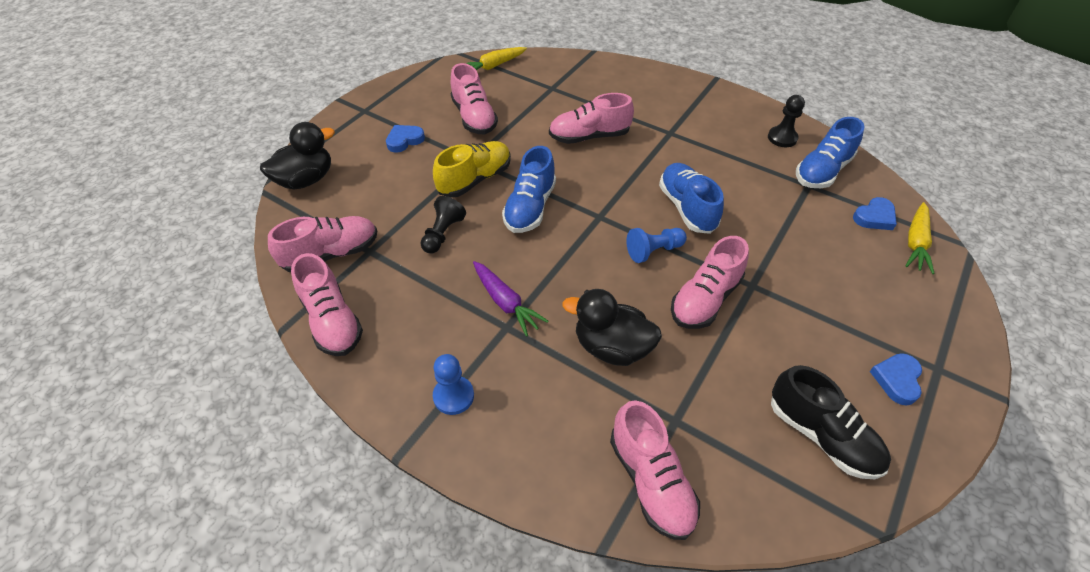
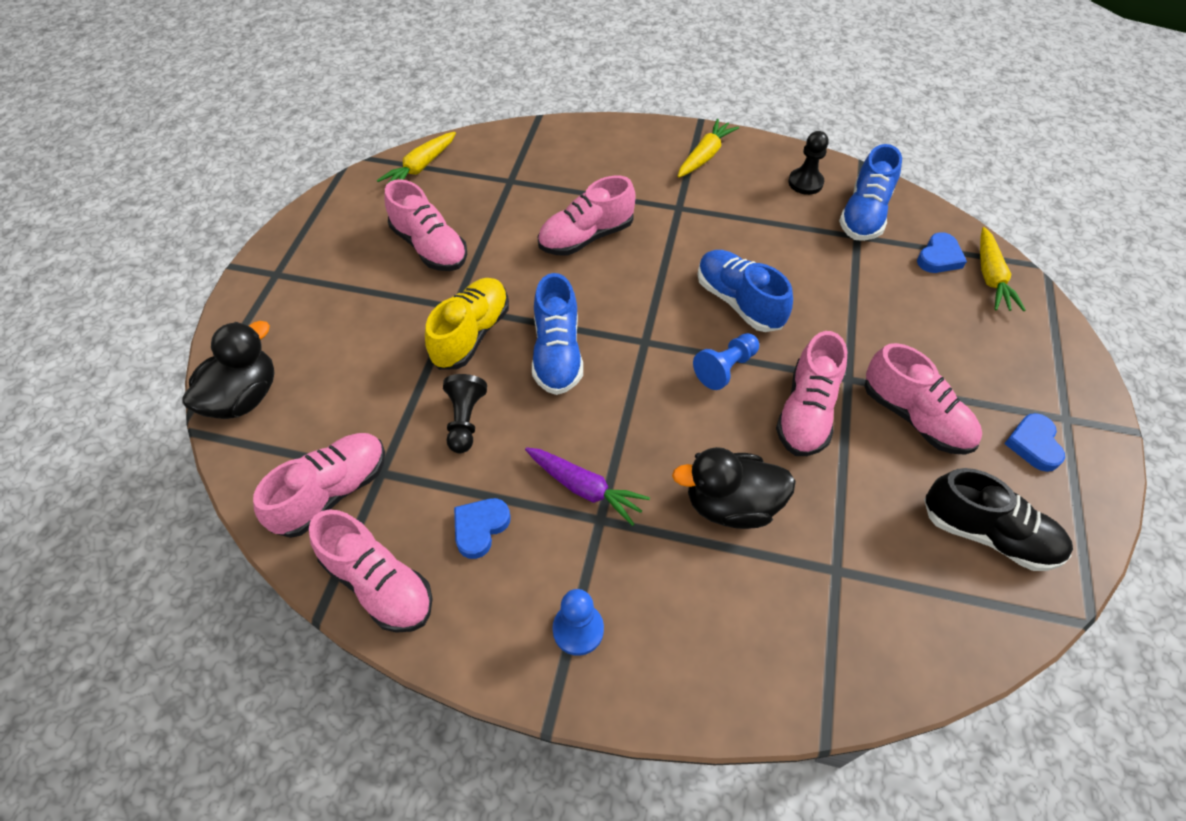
camera: 20 degrees left, 5 degrees up
blue heart [386,125,425,153] -> blue heart moved to [454,498,511,559]
pink shoe [610,400,700,540] -> pink shoe moved to [864,343,982,455]
none -> yellow carrot [678,119,739,178]

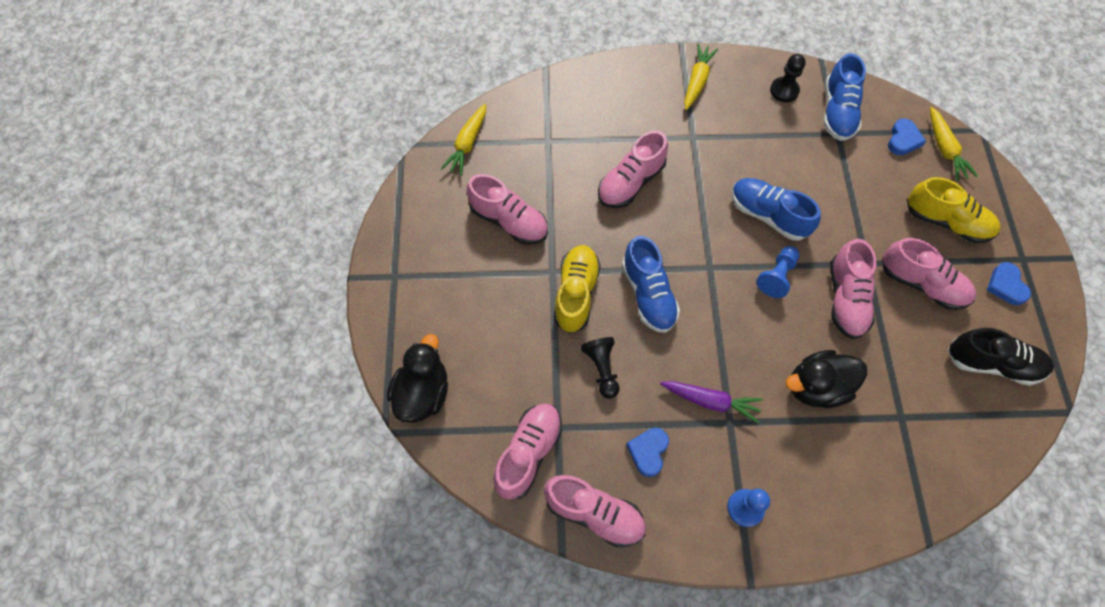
camera: 15 degrees left, 10 degrees up
none -> yellow shoe [907,177,1001,243]

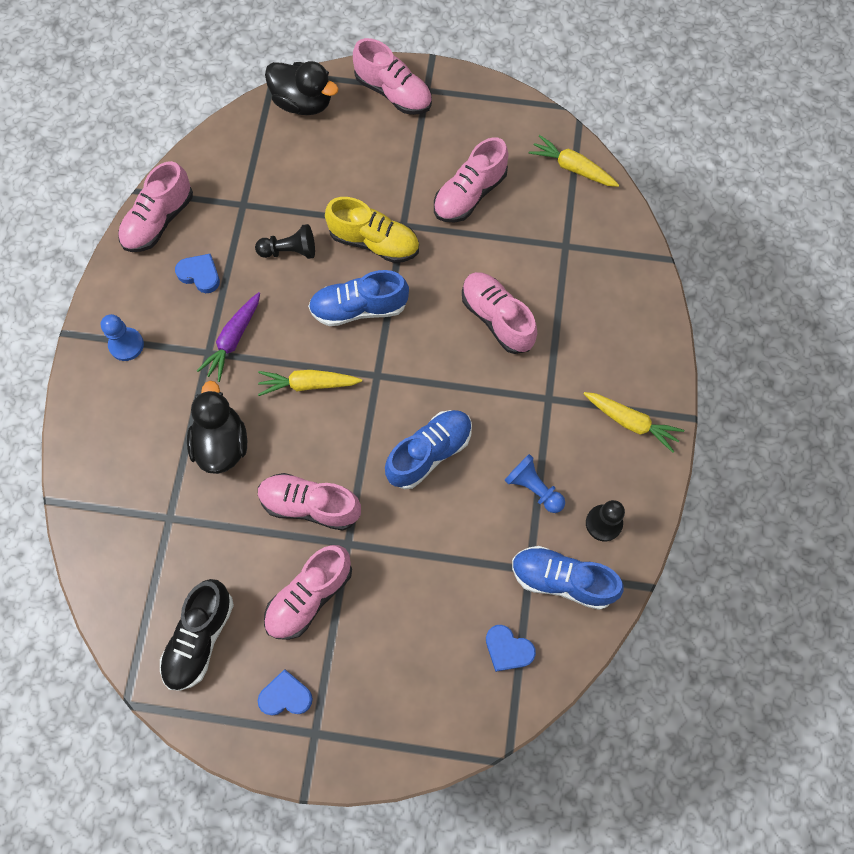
camera: 100 degrees right, 5 degrees up
pink shoe [493,403,562,500] -> pink shoe moved to [353,38,432,115]
blue pawn [756,246,799,298] -> blue pawn moved to [504,454,565,513]
yellow shoe [907,177,1001,243] -> none
yellow carrot [930,107,978,181] -> yellow carrot moved to [258,370,362,396]

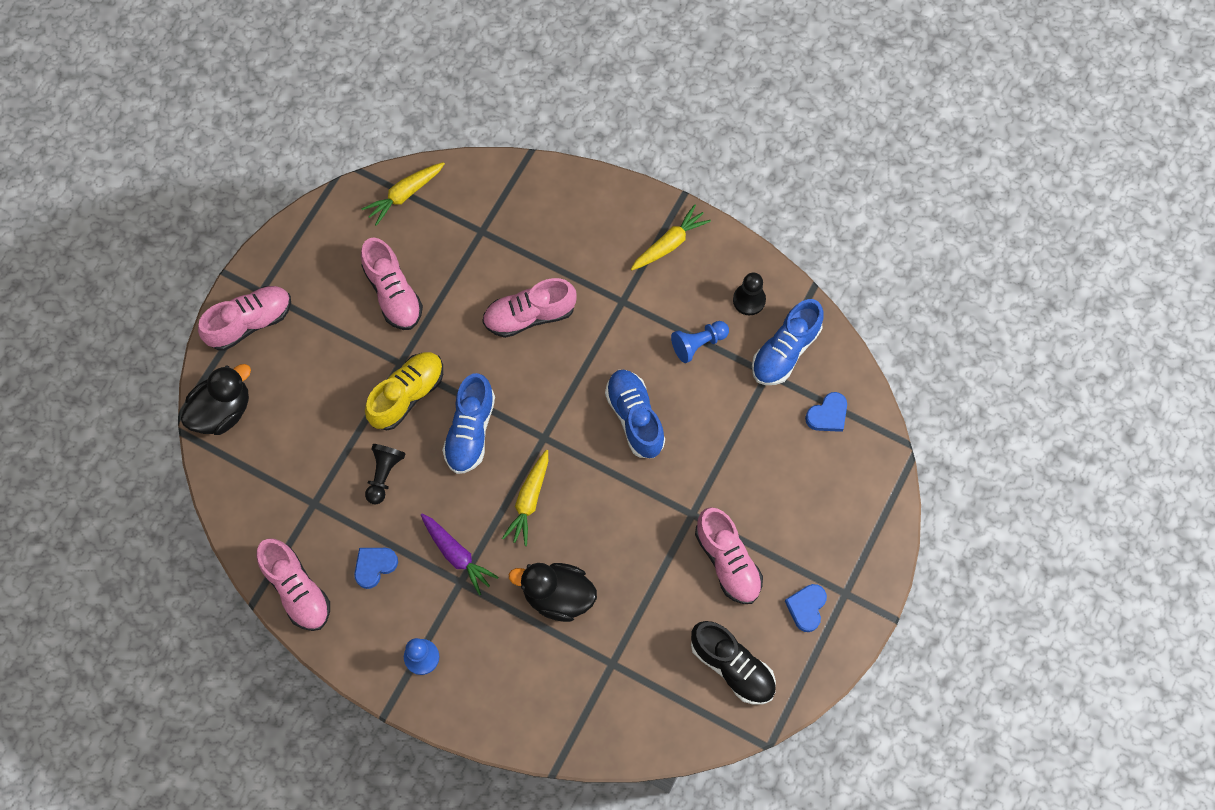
camera: 70 degrees left, 0 degrees up
pink shoe [258,473,361,531] -> none

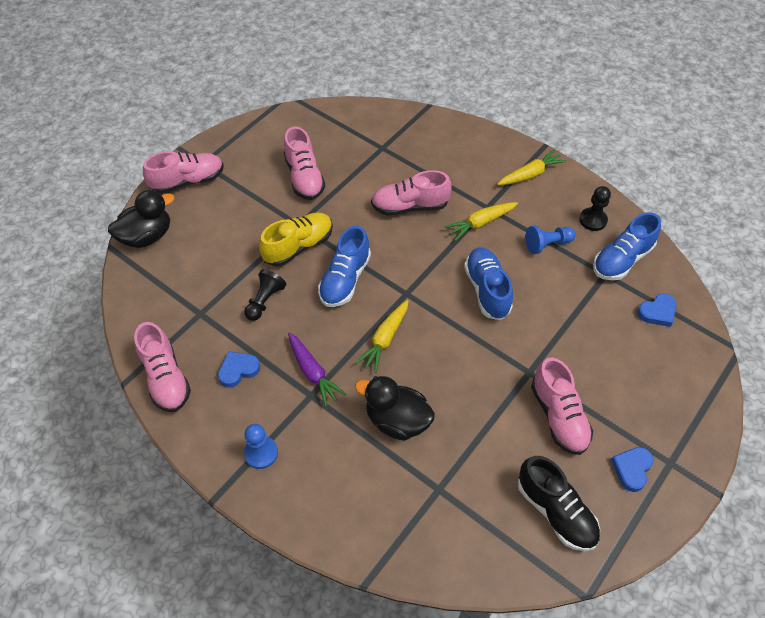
camera: 10 degrees right, 15 degrees down
yellow carrot [362,162,445,226] -> yellow carrot moved to [444,202,518,241]

